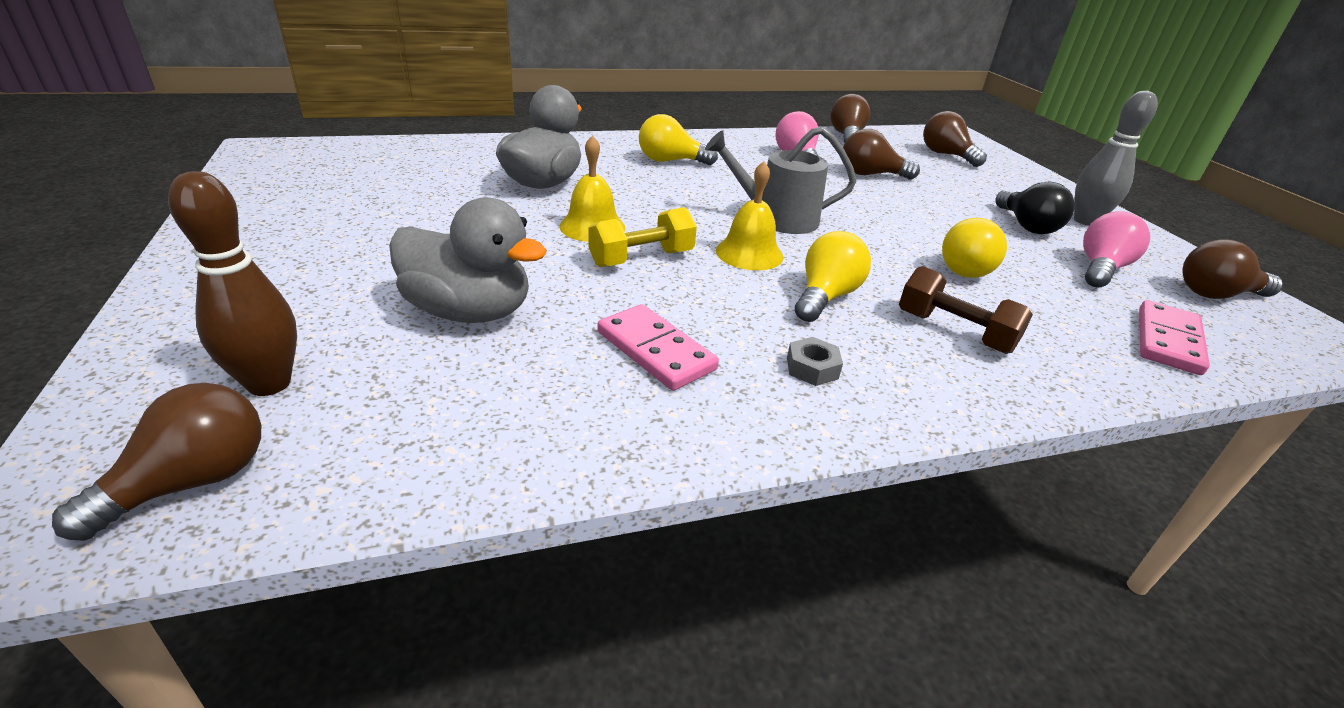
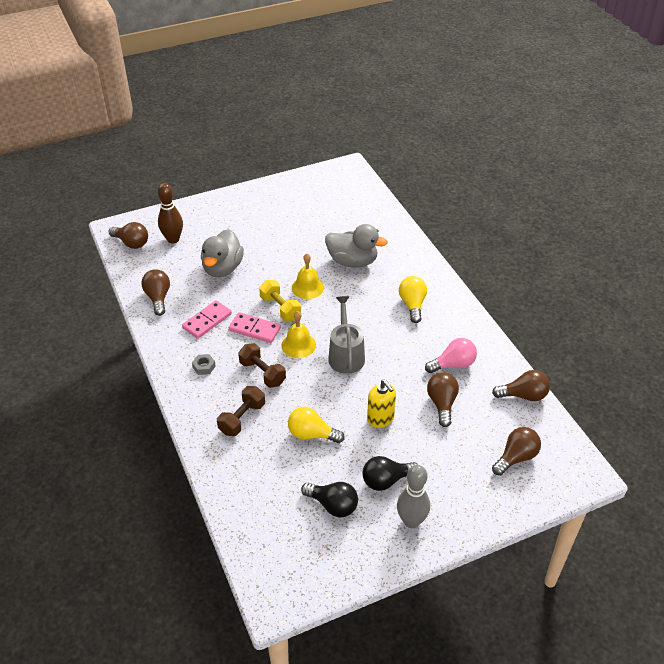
camera: 85 degrees right, 10 degrees up
yellow light bulb [795,231,871,322] -> brown dumbbell [238,343,286,388]
pink light bulb [1083,211,1150,288] -> black light bulb [301,482,358,517]
pink domino [1139,300,1210,375] -> pink domino moved to [229,312,281,343]
brown light bulb [1183,239,1283,299] -> brown light bulb moved to [141,269,170,316]
none -> yellow soap dispenser [367,379,396,428]

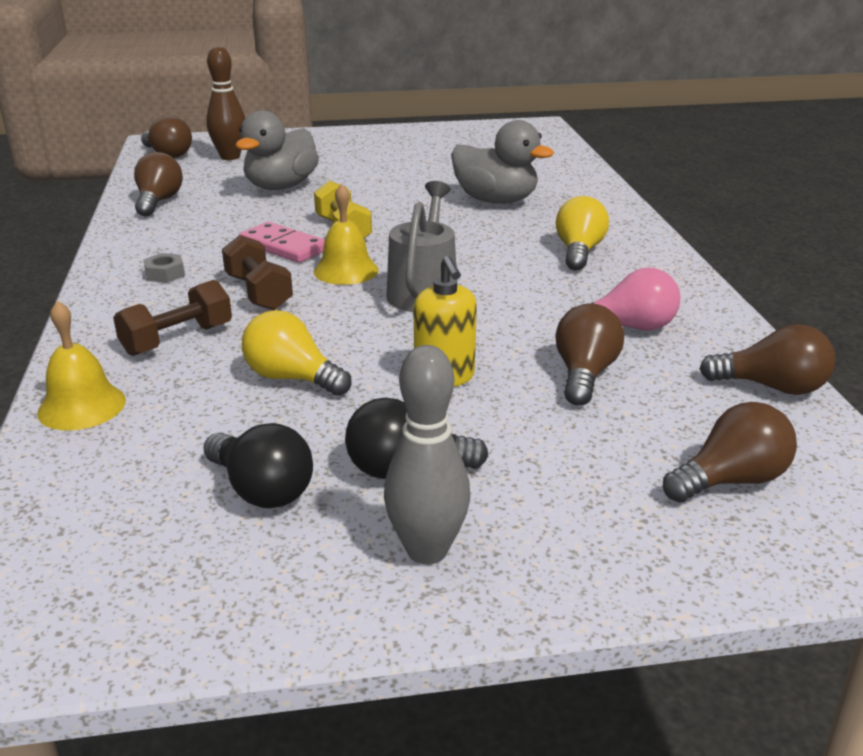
camera: 15 degrees right, 15 degrees down
pink domino [182,300,232,339] -> none
yellow bell [292,254,324,299] -> yellow bell moved to [37,301,126,430]

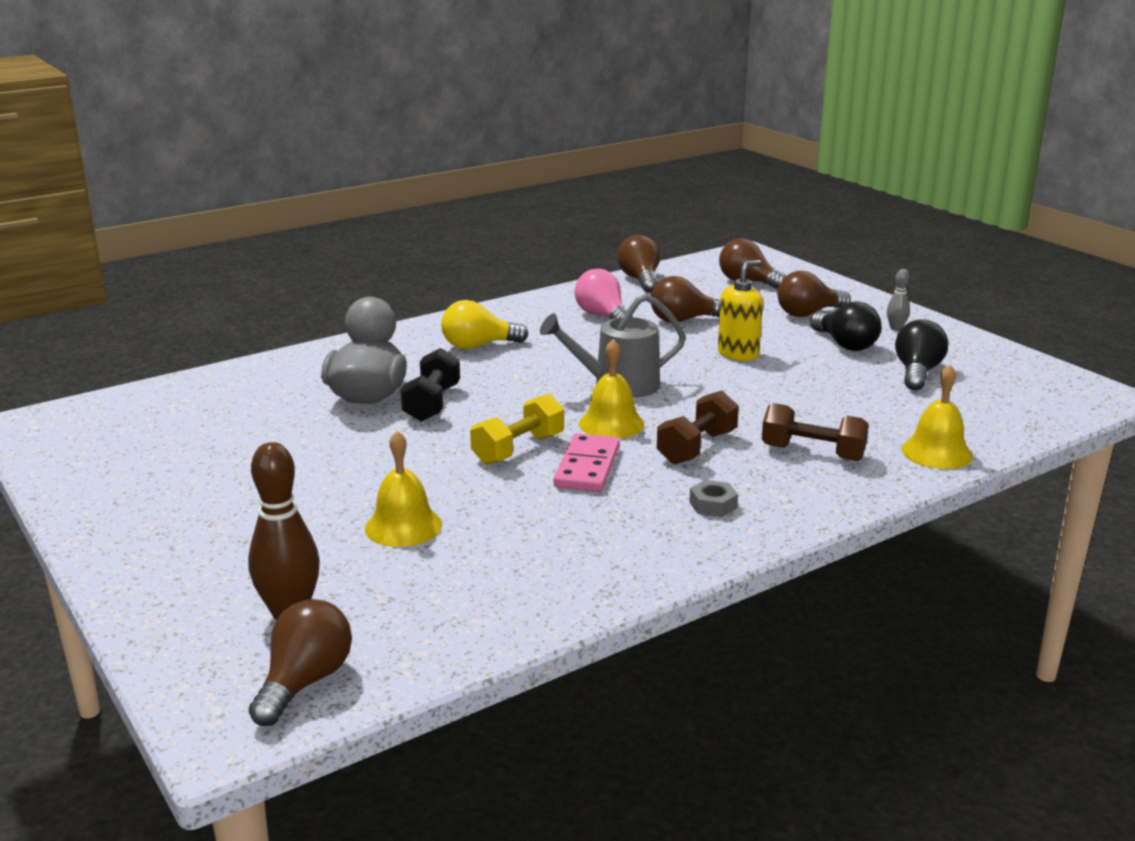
camera: 115 degrees left, 5 degrees down
brown light bulb [134,152,183,217] -> brown light bulb moved to [777,271,851,317]
grey duck [236,110,319,190] -> yellow bell [365,431,442,547]
yellow light bulb [242,310,352,396] -> none
grey bowling pin [384,345,470,564] -> grey bowling pin [887,269,910,331], size x0.51
none -> black dumbbell [400,348,460,422]

